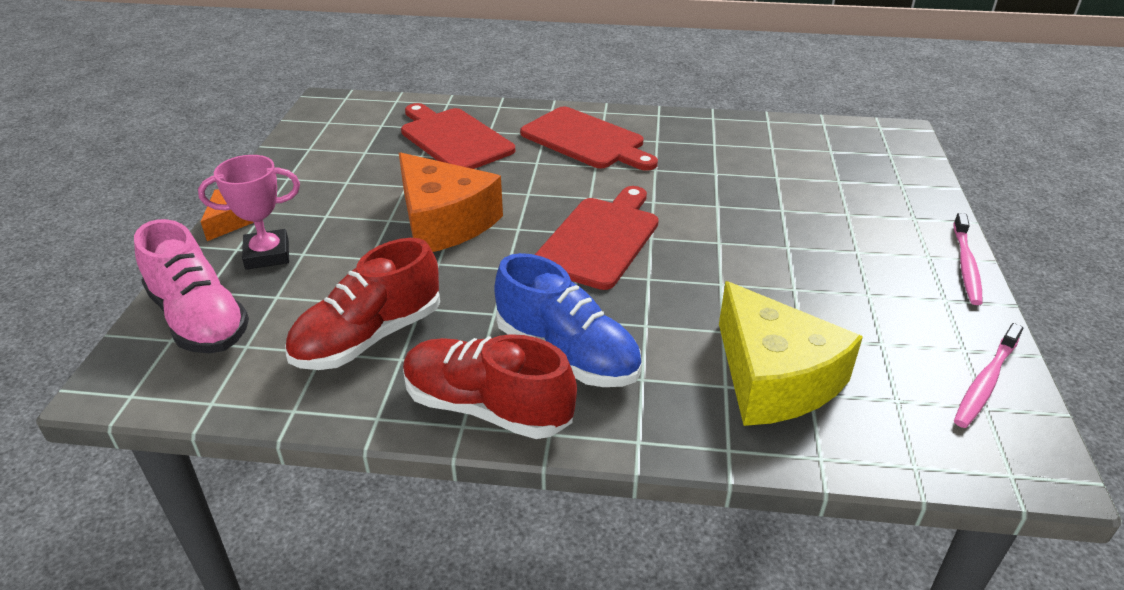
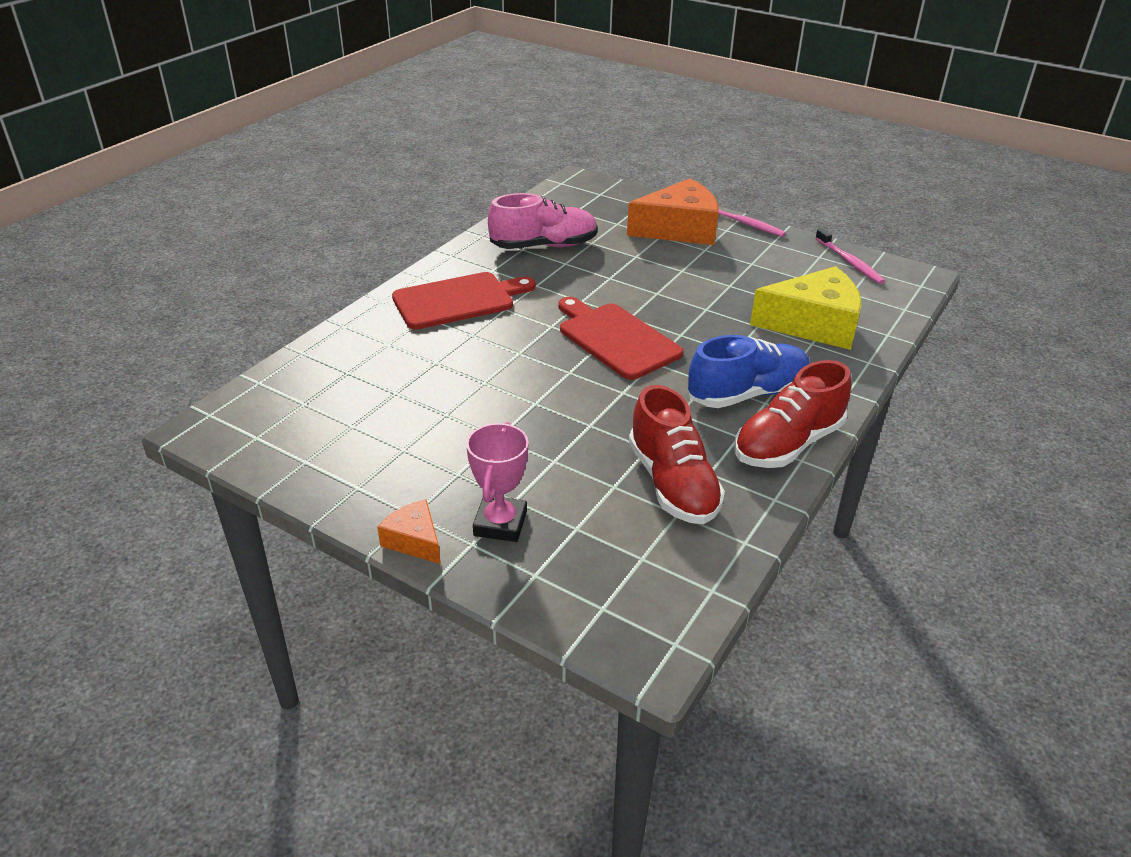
camera: 65 degrees left, 0 degrees up
pink shoe [134,219,249,353] -> pink shoe moved to [488,193,598,249]
orange cheese [399,152,503,252] -> orange cheese moved to [627,178,719,245]
red cutting board [401,103,515,169] -> none

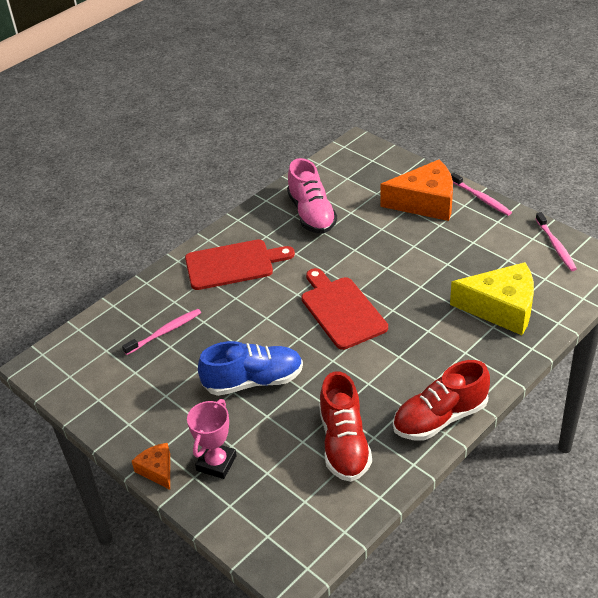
camera: 15 degrees right, 5 degrees up
pink shoe [488,193,598,249] -> pink shoe turned 75 degrees clockwise [287,158,337,233]
blue shoe [688,335,810,408] -> blue shoe moved to [198,341,303,396]
none -> pink toothbrush [122,309,201,355]

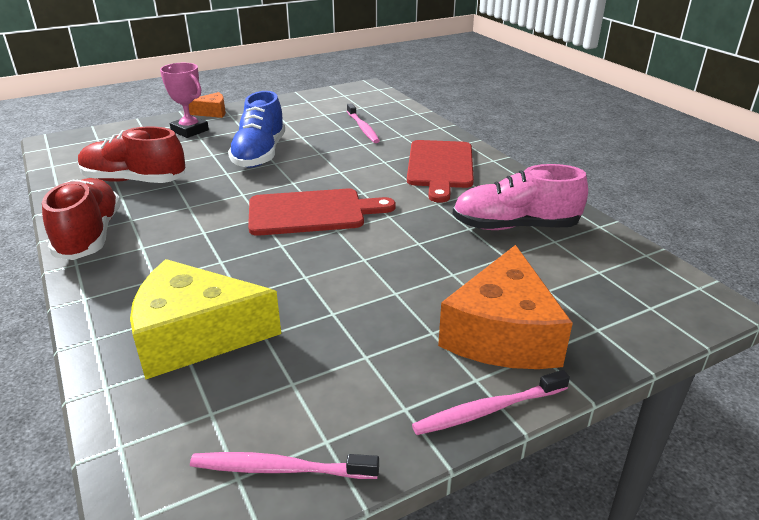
camera: 105 degrees right, 10 degrees down
yellow cheese [450,262,534,335] -> yellow cheese turned 60 degrees clockwise [130,259,281,380]

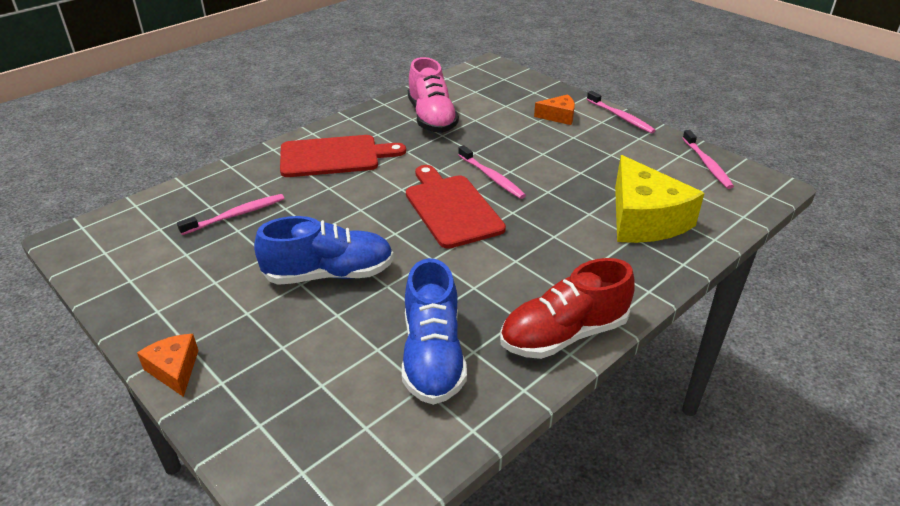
camera: 105 degrees left, 5 degrees up
red shoe [78,126,185,183] -> blue shoe [402,258,467,405]
pink trophy [160,63,209,138] -> none
orange cheese [438,245,573,369] -> orange cheese [534,94,575,125], size x0.49
none -> pink toothbrush [458,145,526,199]

